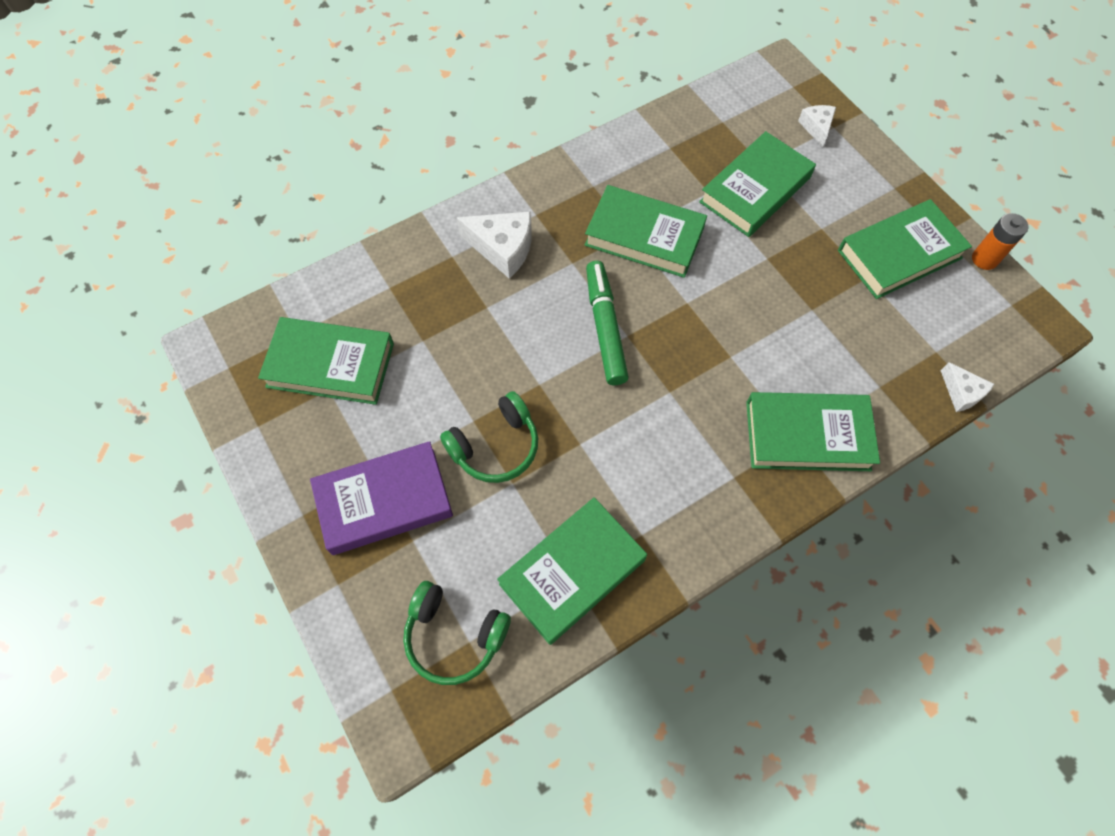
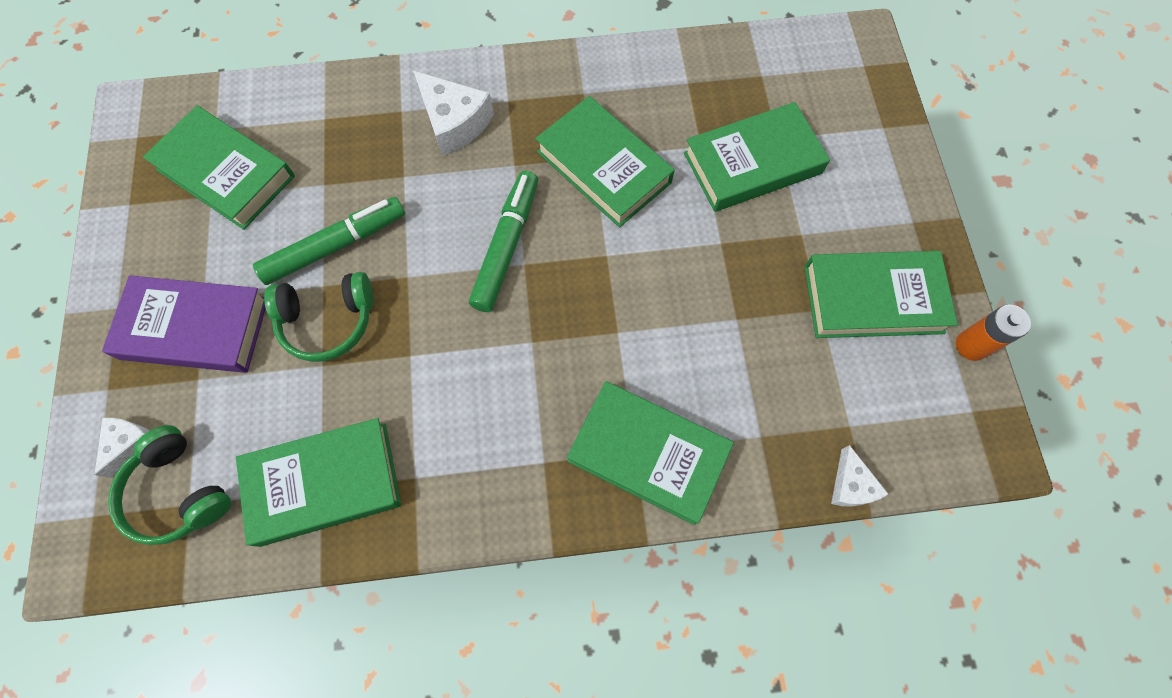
camera: 25 degrees right, 5 degrees up
white cheese [798,105,836,147] -> white cheese moved to [95,418,150,478]
none -> green marker [253,197,405,285]

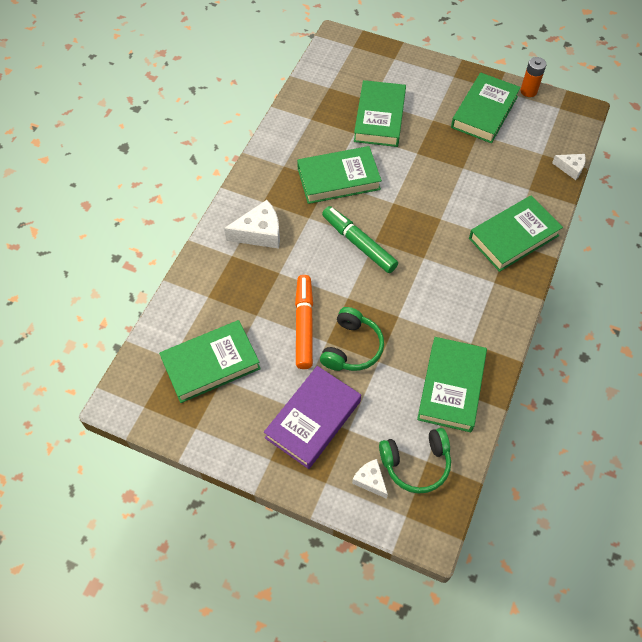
camera: 60 degrees left, 10 degrees down
green marker [253,197,405,285] -> orange marker [295,275,313,369]

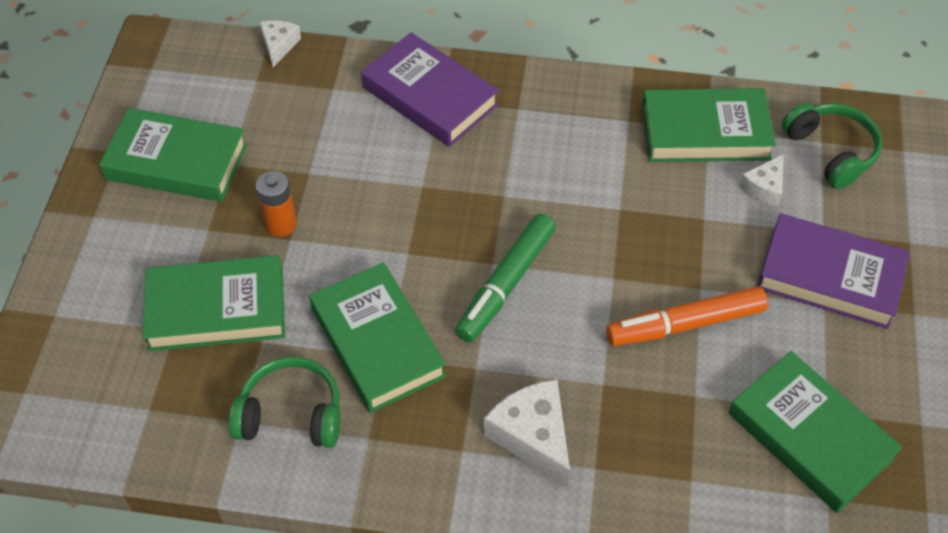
camera: 105 degrees left, 5 degrees down
green headphones [320,307,384,371] -> green headphones moved to [229,357,341,448]
white cheese [352,459,388,499] -> white cheese moved to [739,154,784,206]
green book [469,195,563,272] -> purple book [361,32,499,147]
orange battery [520,57,546,97] -> orange battery moved to [256,171,297,237]

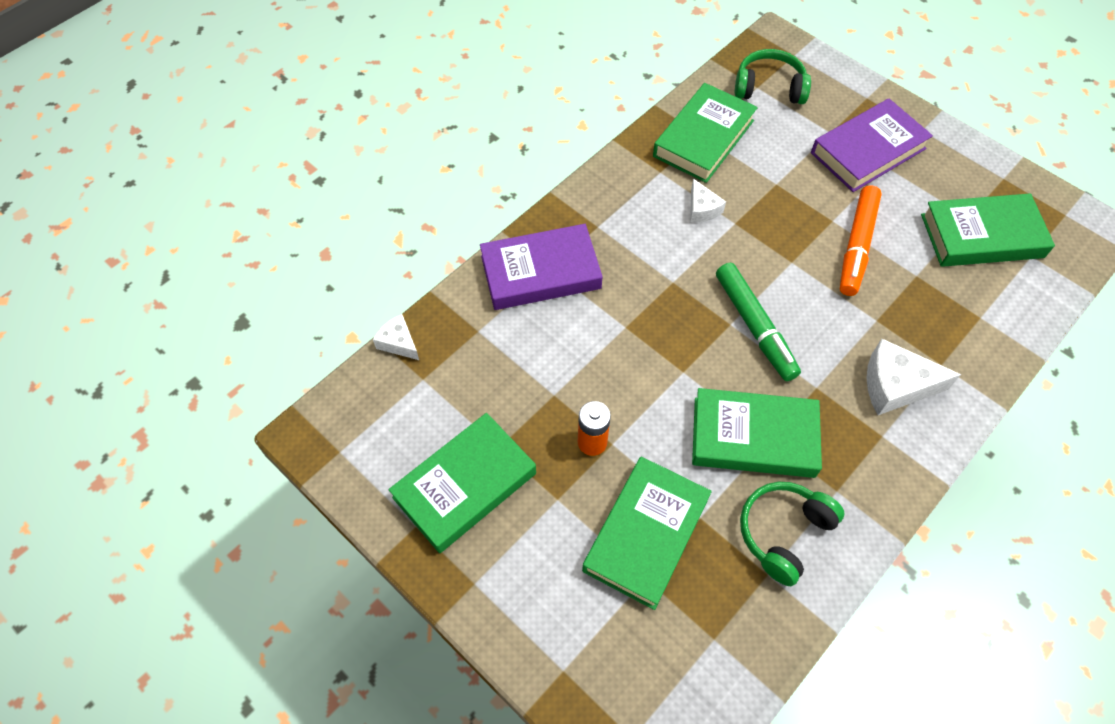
camera: 55 degrees left, 5 degrees up
white cheese [739,154,784,206] -> white cheese moved to [690,179,726,222]

